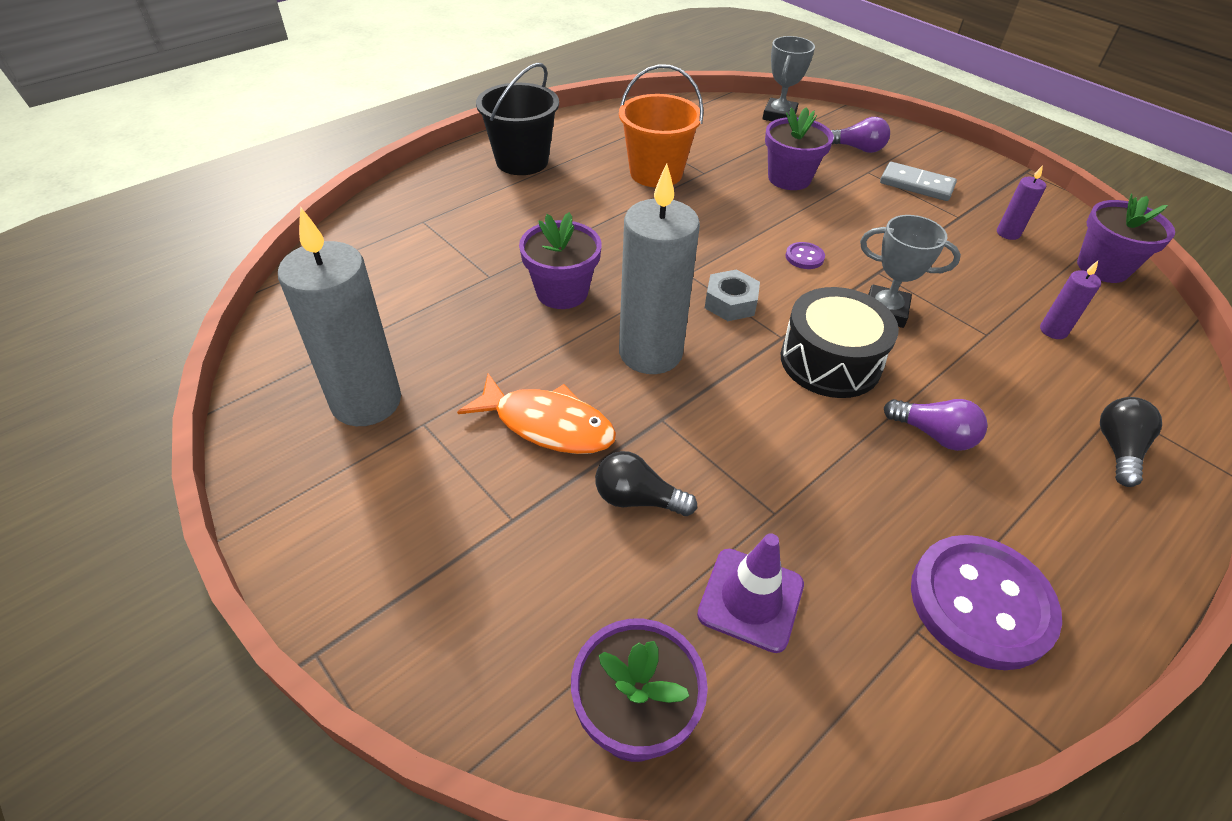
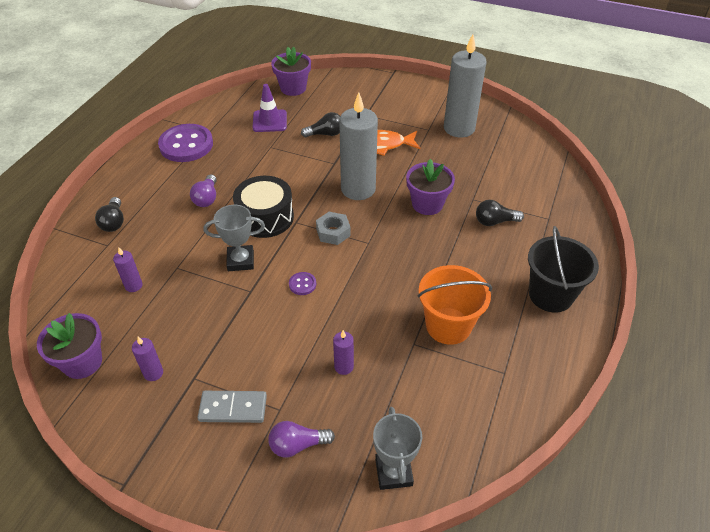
camera: 155 degrees right, 0 degrees up
purple flower pot [765,107,834,190] -> purple candle [333,330,354,375]
purple light bulb [884,399,988,451] -> purple light bulb turned 90 degrees counterclockwise [190,174,217,207]
none -> black light bulb [476,200,524,226]

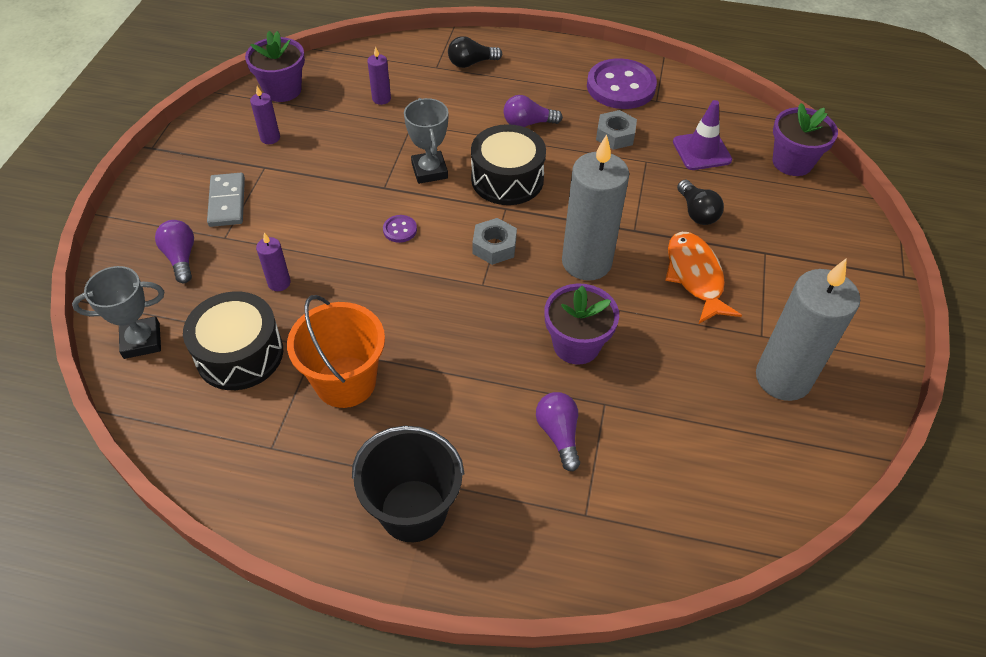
camera: 80 degrees right, 5 degrees up
black light bulb [476,200,524,226] -> purple light bulb [536,392,580,472]
none -> black drum [183,291,283,390]
none -> grey nut [596,110,637,150]

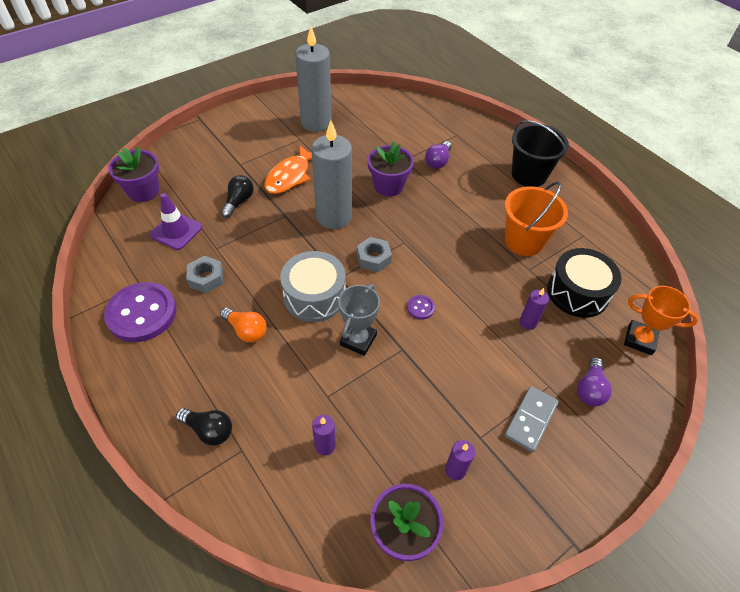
camera: 140 degrees left, 0 degrees up
grey trophy [72,266,164,359] -> orange trophy [624,286,698,355]
black drum [471,124,546,205] -> grey drum [280,251,346,322]
purple light bulb [503,95,563,127] -> orange light bulb [220,307,267,342]

